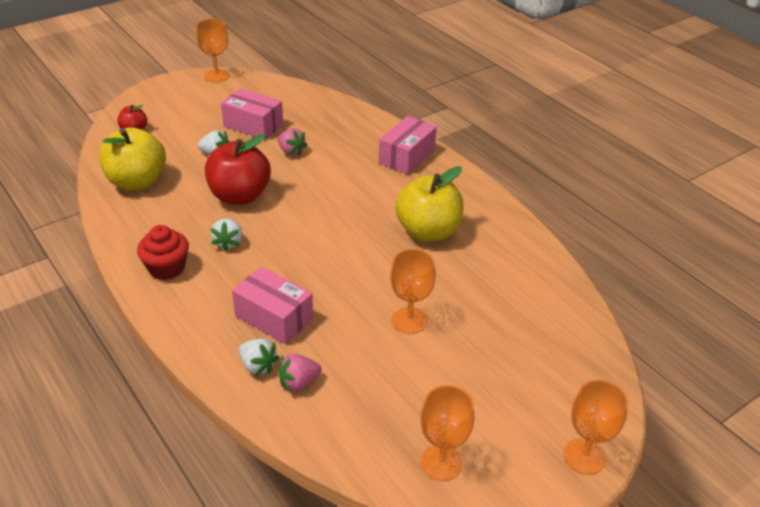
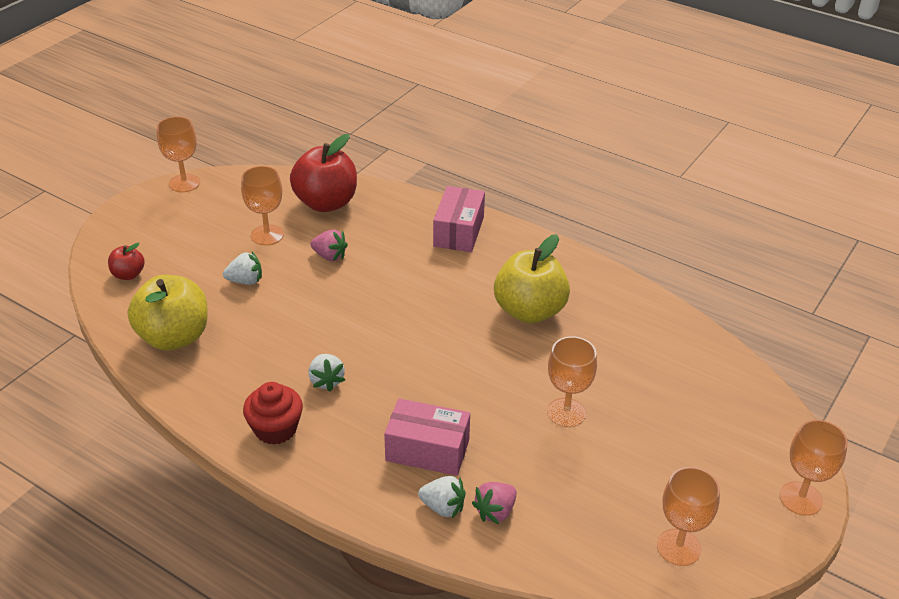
camera: 20 degrees left, 0 degrees up
red apple [205,134,271,205] -> red apple moved to [290,134,357,212]
pink box [221,88,283,140] -> orange goblet [241,166,284,246]

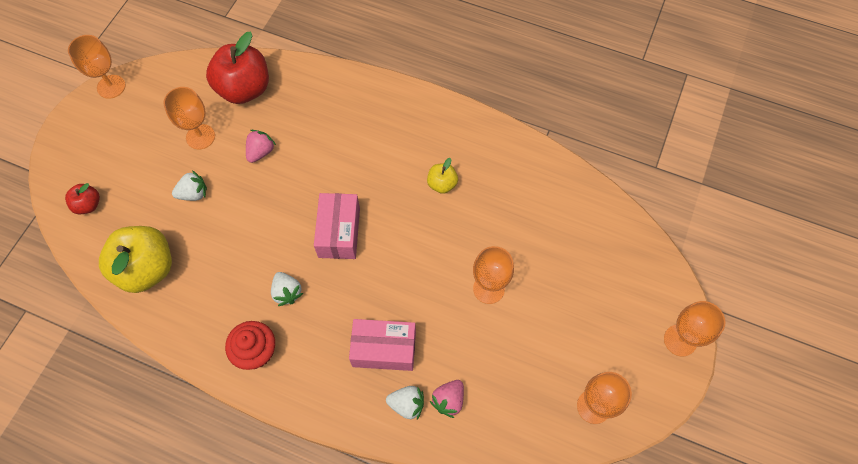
camera: 10 degrees left, 25 degrees up
pink strawberry [310,229,348,261] -> pink strawberry turned 75 degrees counterclockwise [246,130,276,163]
pink box [433,186,485,252] -> pink box moved to [314,193,360,259]
yellow apple [494,234,570,323] -> yellow apple [427,158,458,194], size x0.49

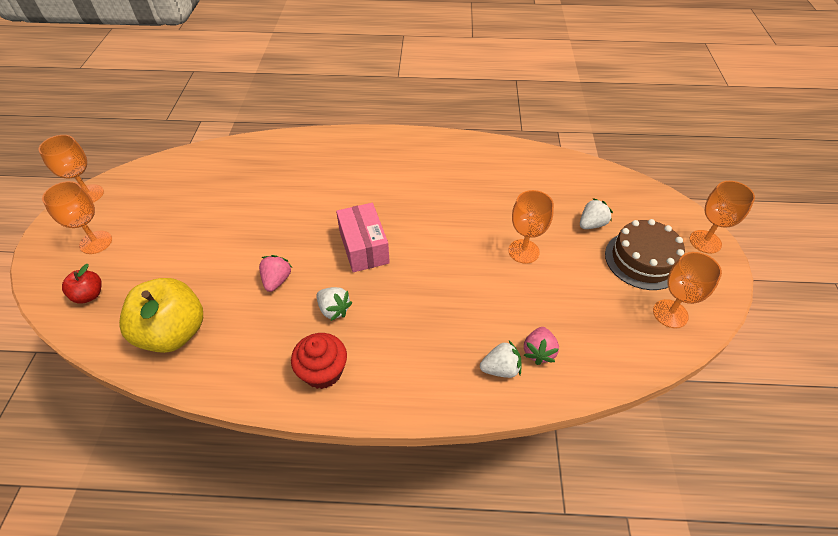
camera: 20 degrees left, 15 degrees down
orange goblet [163,87,215,149] -> orange goblet moved to [42,181,112,254]
white strawberry [172,171,207,201] -> white strawberry moved to [580,198,613,229]
red apple [206,32,269,104] -> none
pink strawberry [246,130,276,163] -> pink strawberry moved to [259,255,292,292]
pink box [349,319,416,371] -> none
yellow apple [427,158,458,194] -> none
none -> brown cake [605,219,685,290]

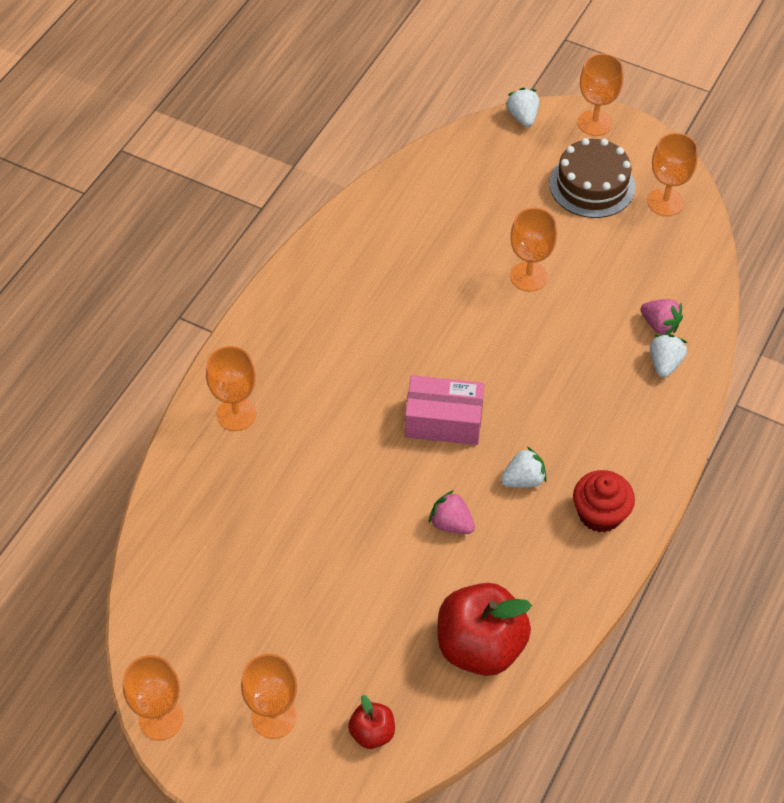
camera: 65 degrees left, 5 degrees up
yellow apple [119,278,203,353] -> red apple [438,583,532,676]
white strawberry [580,198,613,229] -> white strawberry moved to [506,88,539,127]
none -> orange goblet [206,346,256,431]

